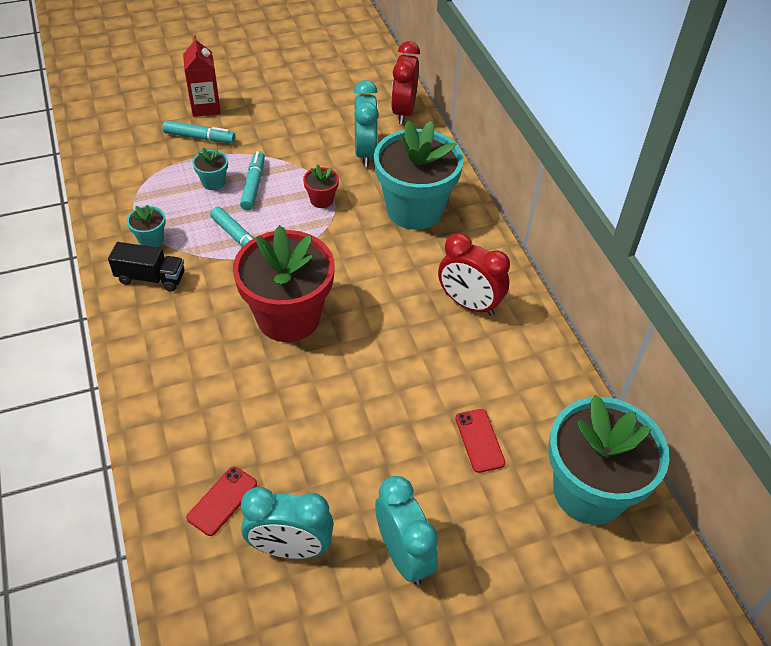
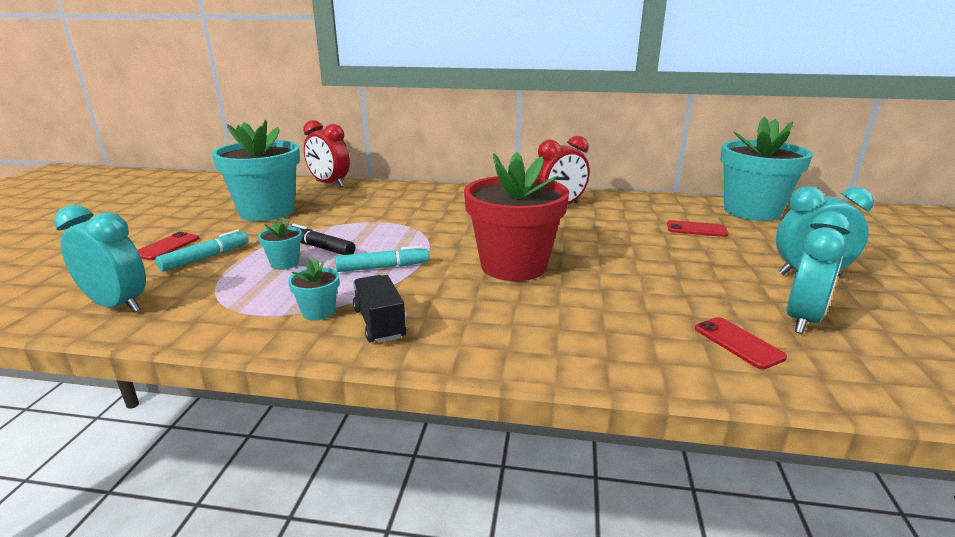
camera: 60 degrees left, 25 degrees down
black truck [108,242,185,291] -> black truck turned 60 degrees counterclockwise [353,275,406,343]
red carton [183,35,221,117] -> red phone [138,232,200,260]
turquoise marker [240,151,265,210] -> black marker [291,224,355,255]
red flower pot [303,164,339,208] -> none
turquoise clock [354,80,379,167] -> turquoise clock moved to [54,205,146,313]
turquoise flower pot [374,120,464,230] -> turquoise flower pot moved to [211,120,300,221]

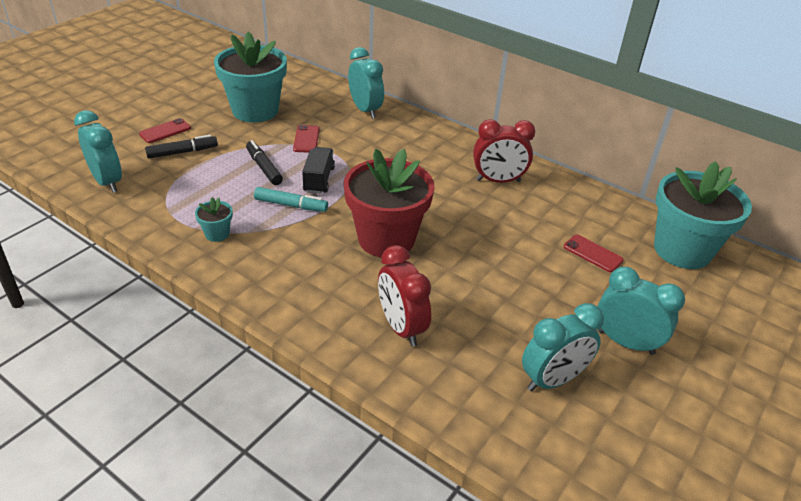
camera: 25 degrees right, 15 degrees up
turquoise marker [155,229,249,272] -> black marker [145,135,218,158]
turquoise flower pot [258,218,302,270] -> none
red clock [303,120,350,187] -> red clock moved to [378,245,431,346]
black truck [353,275,406,343] -> black truck moved to [302,147,335,194]
red phone [695,317,787,369] -> red phone moved to [293,125,319,153]
none -> turquoise clock [348,47,384,119]

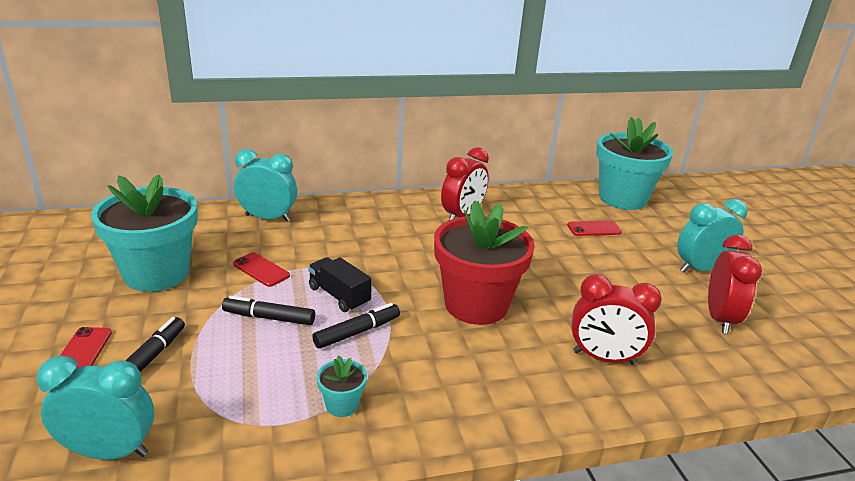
camera: 50 degrees left, 10 degrees down
turquoise marker [254,187,328,212] -> black marker [312,303,400,349]
turquoise clock [522,303,604,391] -> red clock [708,235,762,334]

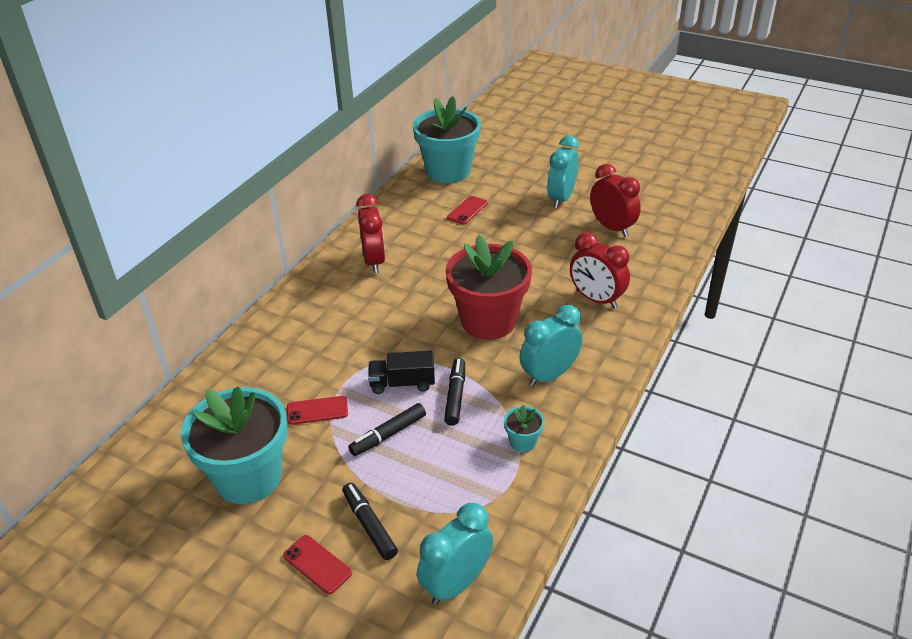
camera: 45 degrees left, 10 degrees up
turquoise clock [234,149,297,222] -> turquoise clock moved to [520,305,583,387]
red clock [571,274,662,365] -> red clock turned 75 degrees clockwise [570,232,630,309]

